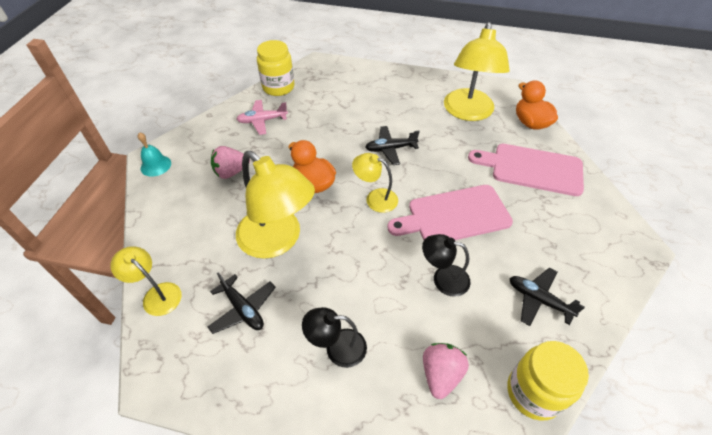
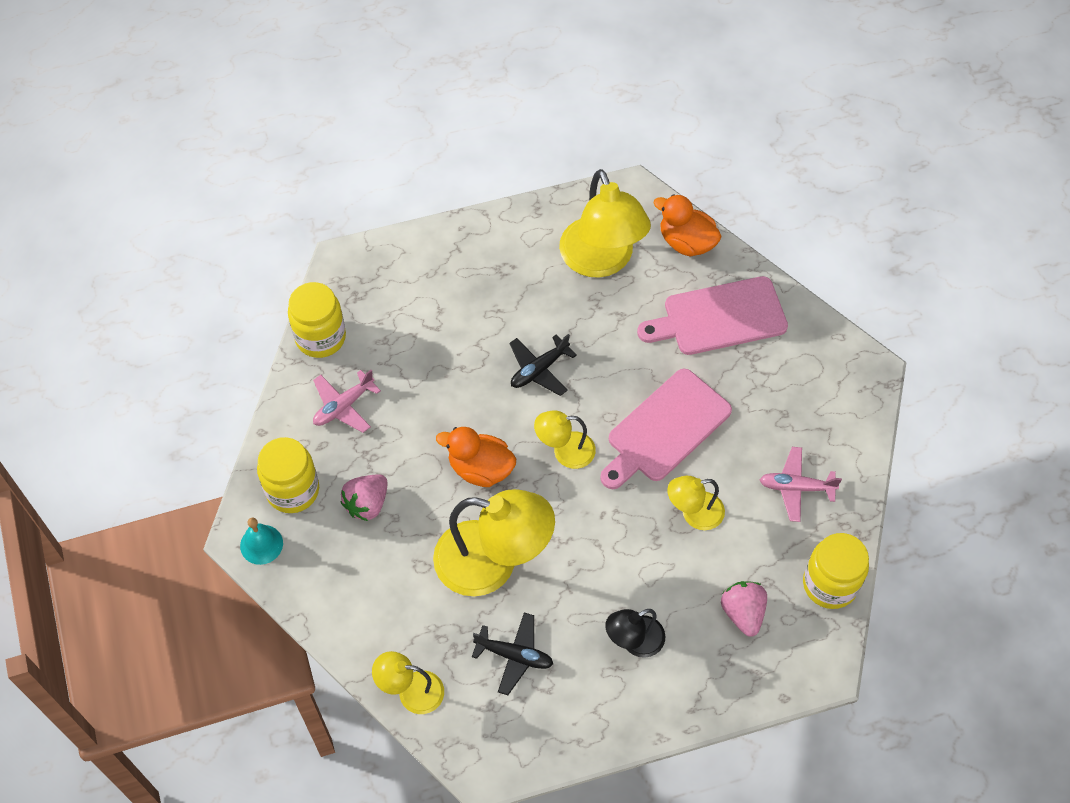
camera: 30 degrees left, 10 degrees up
black lamp [422,234,470,297] -> yellow lamp [667,476,725,530]
black plane [510,268,585,326] -> pink plane [760,447,842,522]
none -> yellow jar [257,437,319,513]

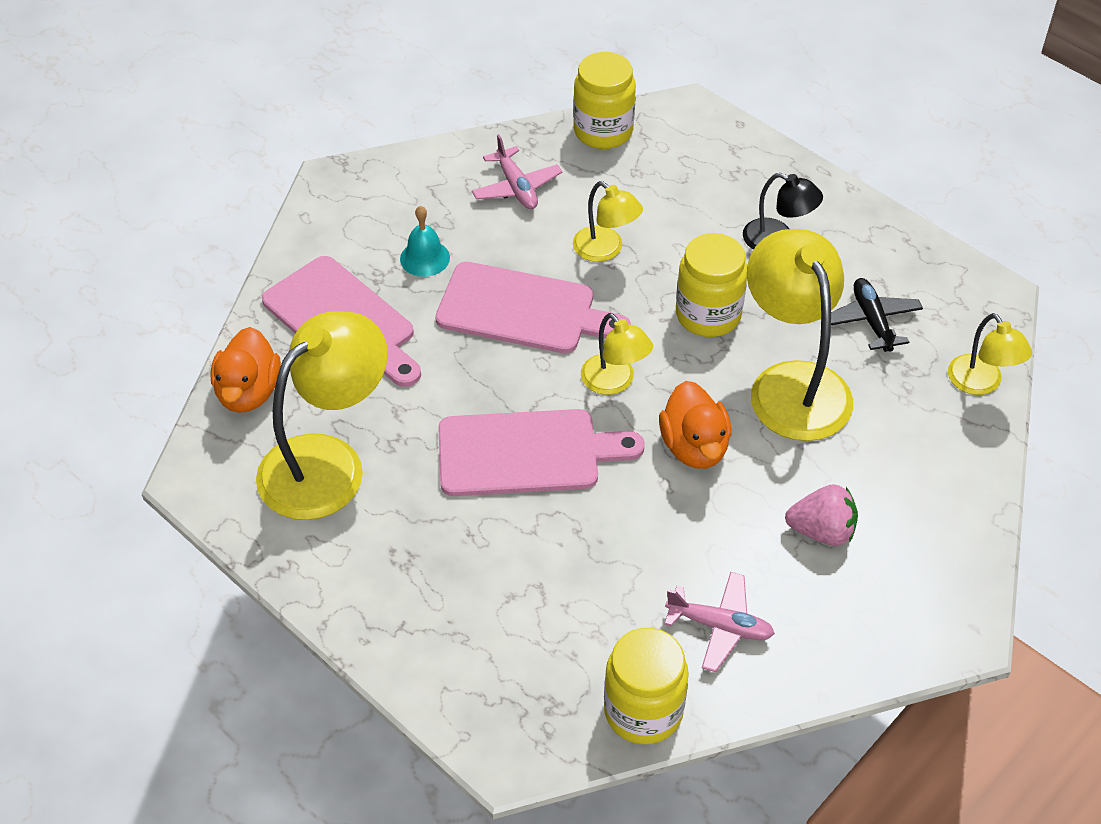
camera: 120 degrees left, 10 degrees down
turquoise bell [240,518,283,565] -> turquoise bell moved to [400,206,450,277]
yellow jar [257,437,319,513] -> yellow jar moved to [676,233,747,337]
black plane [509,334,577,396] -> pink cutting board [438,409,645,496]
pink strawberry [721,581,767,637] -> none

